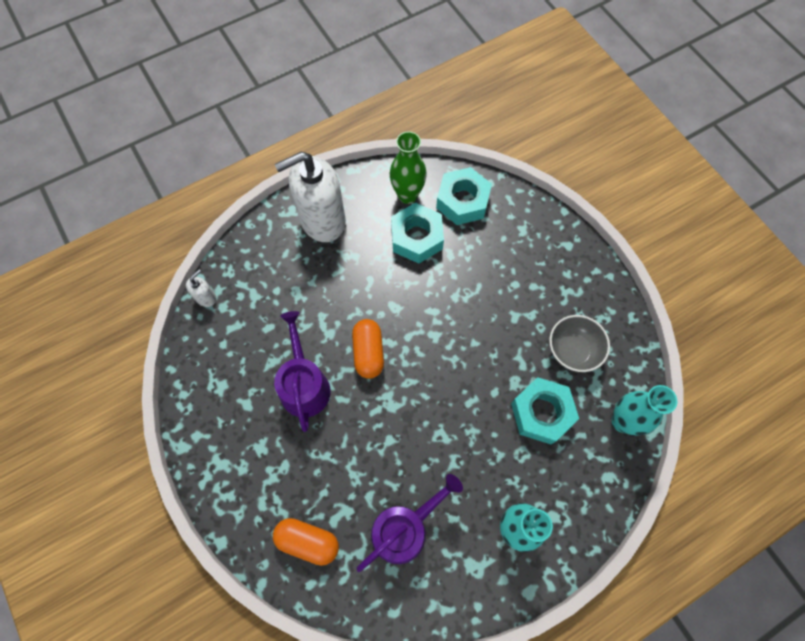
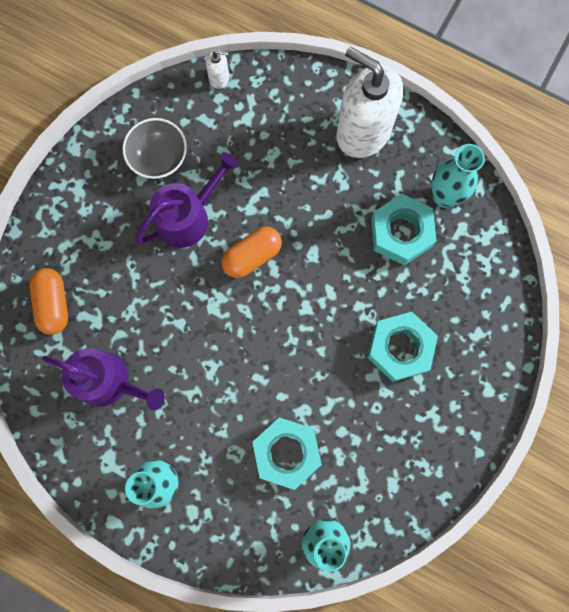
camera: 60 degrees right, 10 degrees up
green vase [390,131,427,204] -> turquoise vase [431,144,485,208]
turquoise nut [436,167,492,225] -> turquoise nut moved to [367,312,438,382]
grey bowl [549,315,610,372] -> grey bowl moved to [123,118,187,179]

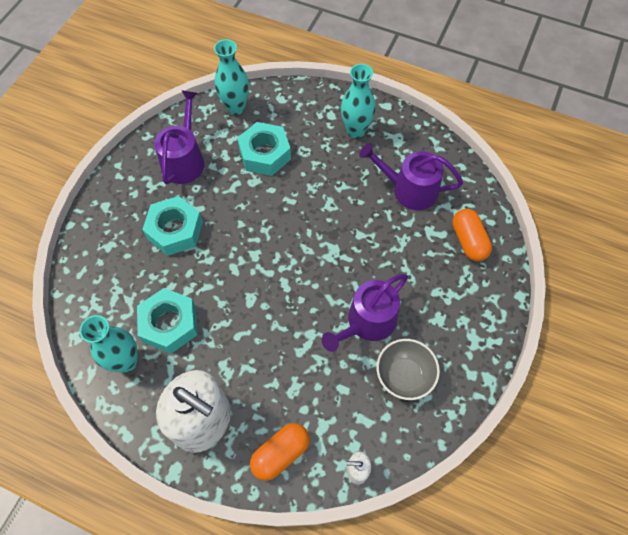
camera: 175 degrees right, 15 degrees down
orange capsule [221,226,282,278] -> orange capsule moved to [250,423,310,481]
none -> purple watering can [154,90,205,185]

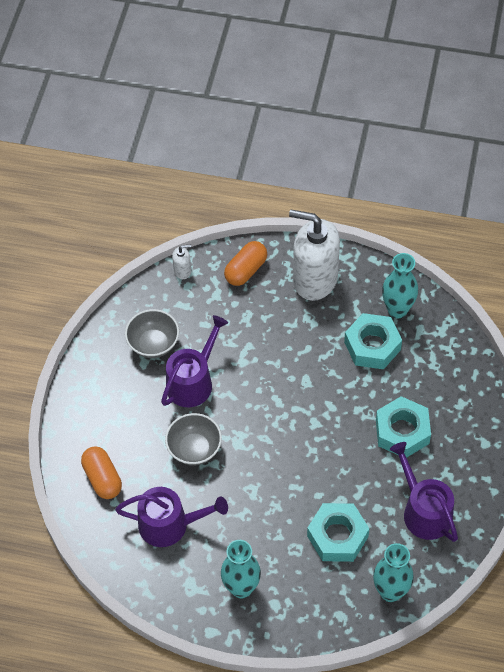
camera: 170 degrees right, 5 degrees down
purple watering can [154,90,205,185] -> purple watering can turned 150 degrees clockwise [390,442,458,542]
none -> grey bowl [165,413,222,465]

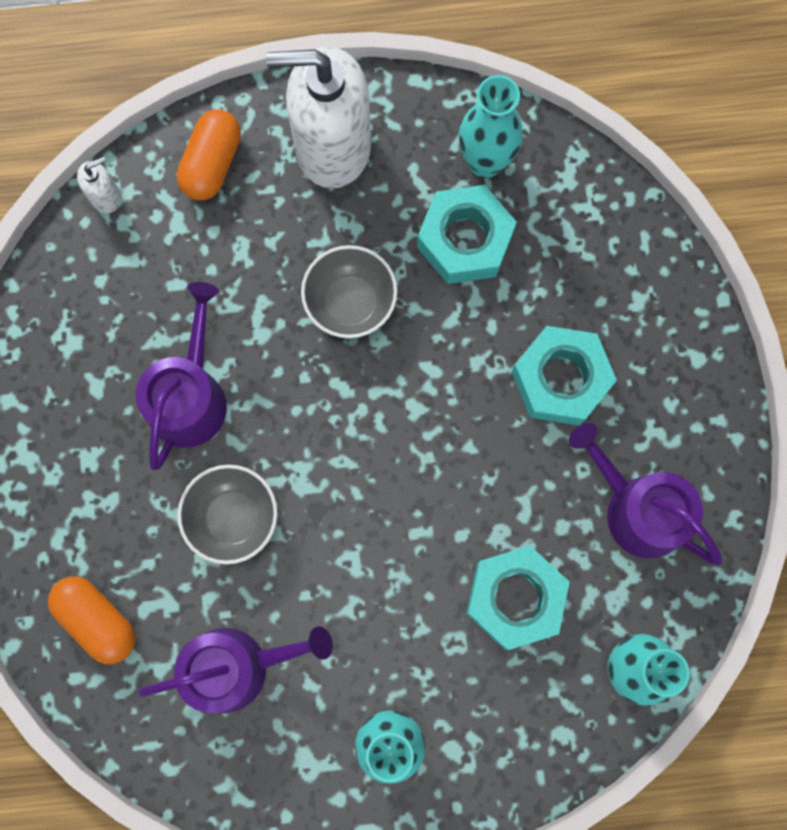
camera: 20 degrees left, 20 degrees up
grey bowl [125,309,179,358] -> grey bowl moved to [301,245,398,338]

